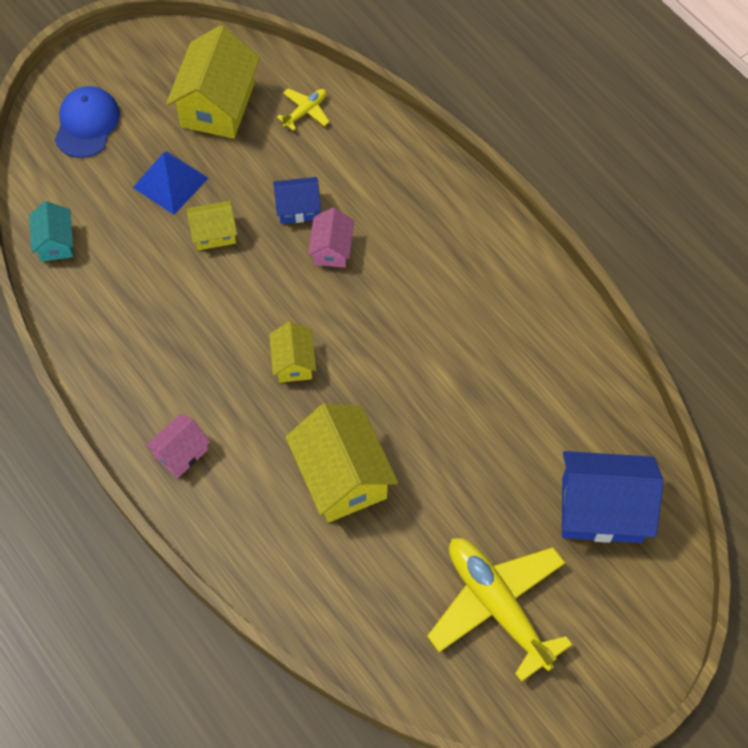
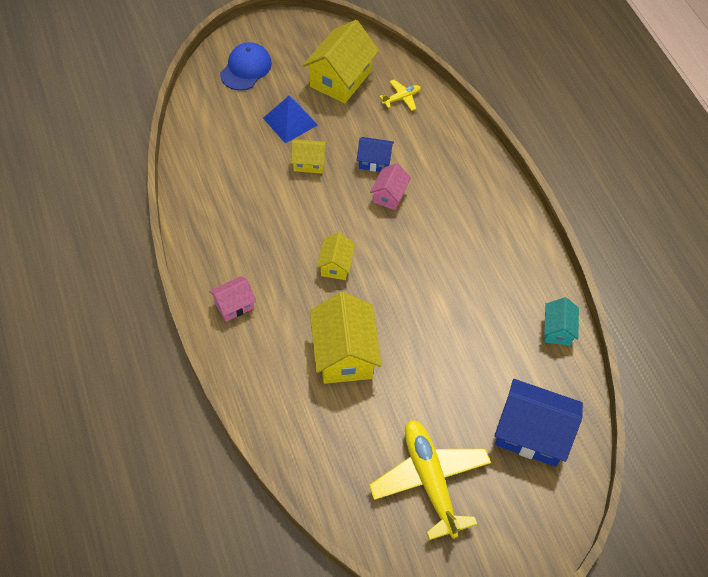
camera: 15 degrees right, 5 degrees down
turquoise house [29,201,73,262] -> turquoise house moved to [544,297,579,346]

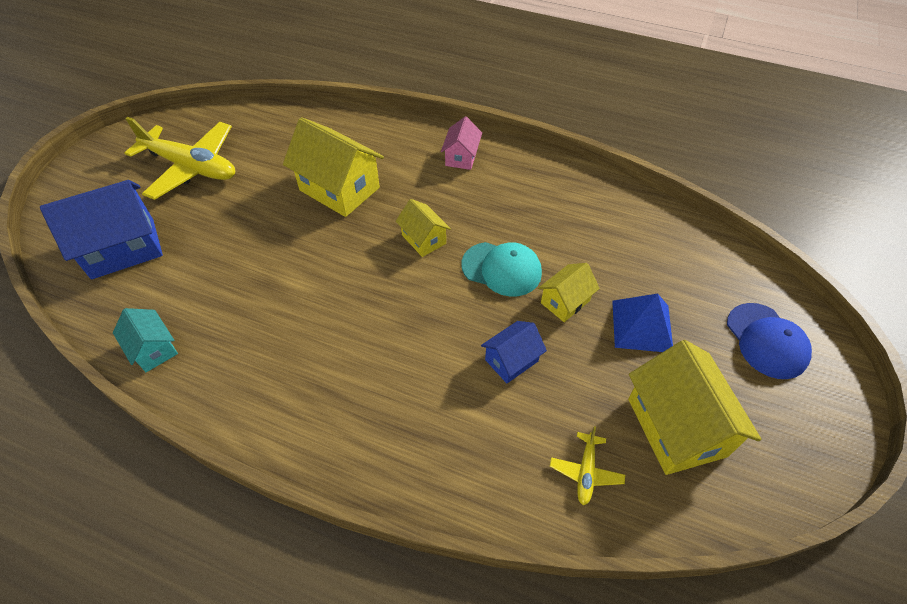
camera: 135 degrees right, 5 degrees down
pink house [370,163,411,210] -> none
none -> turquoise cap [461,242,542,297]

